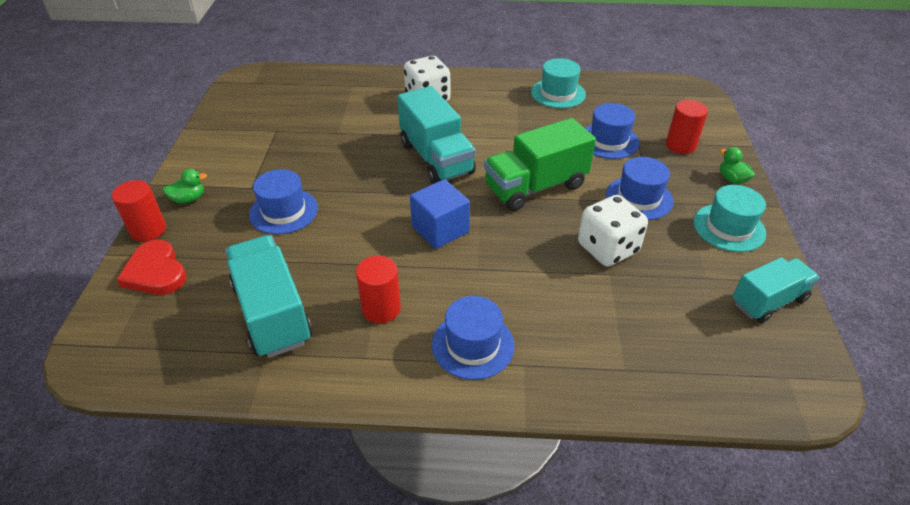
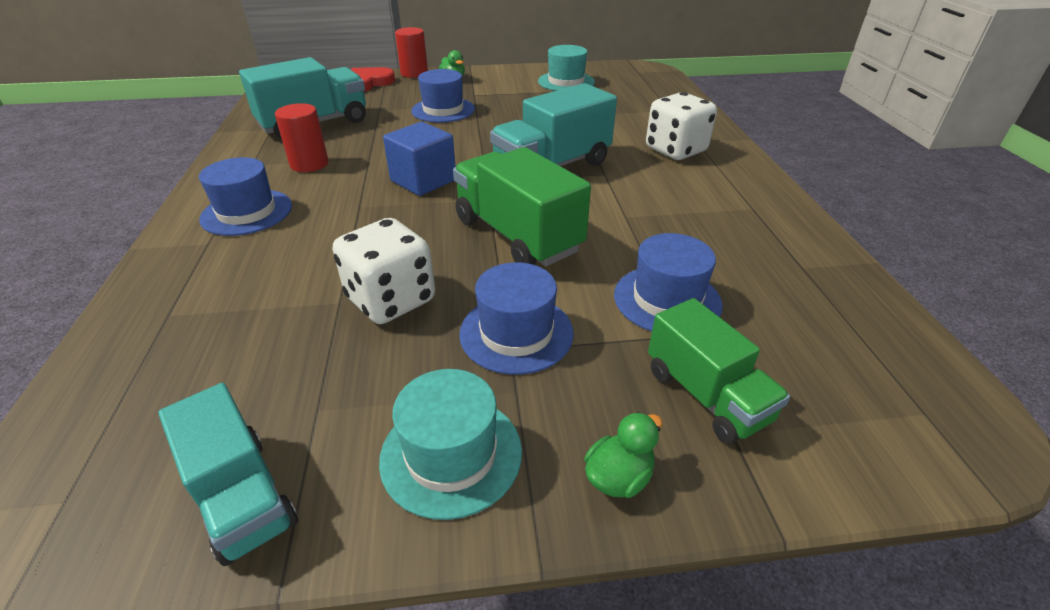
camera: 80 degrees right, 5 degrees down
turquoise hat [531,58,586,108] -> turquoise hat moved to [538,45,595,91]
red cylinder [666,100,708,154] -> green truck [648,298,790,444]

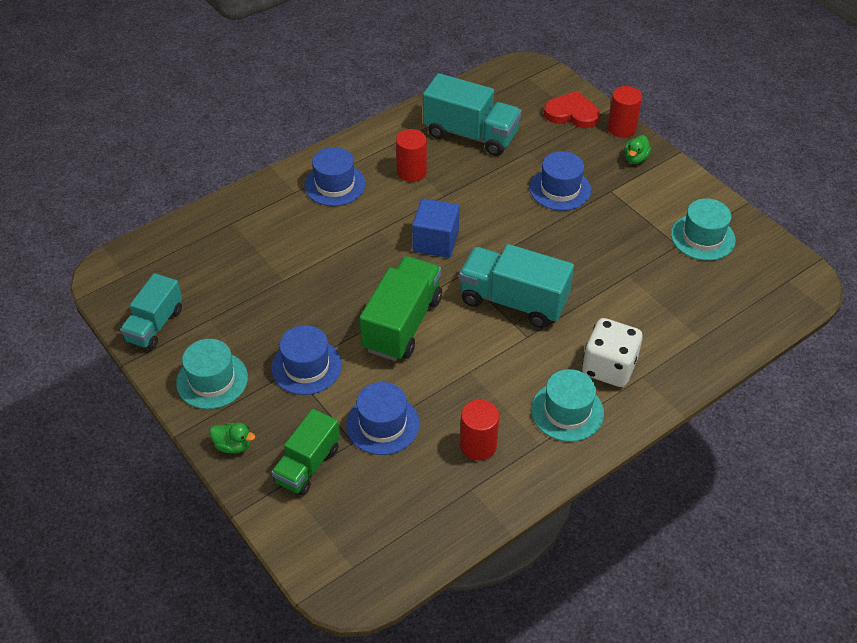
camera: 60 degrees right, 10 degrees up
white dice [333,218,435,324] -> none
none -> red cylinder [460,400,499,461]
none -> turquoise hat [531,369,604,442]

